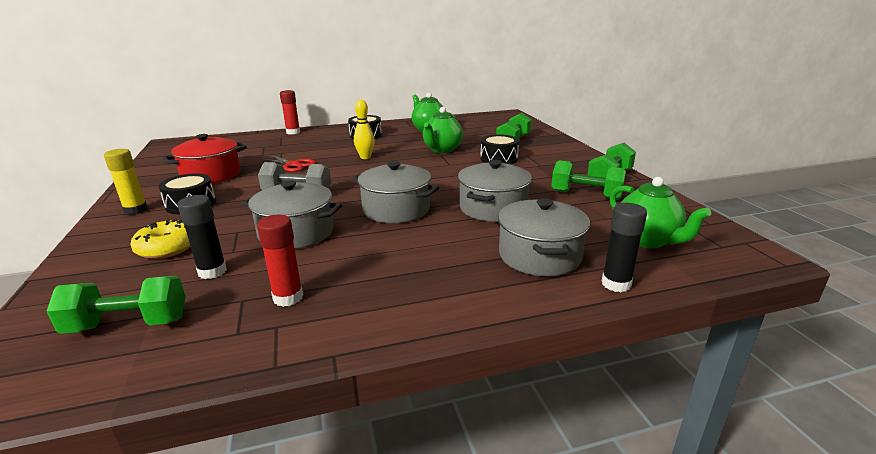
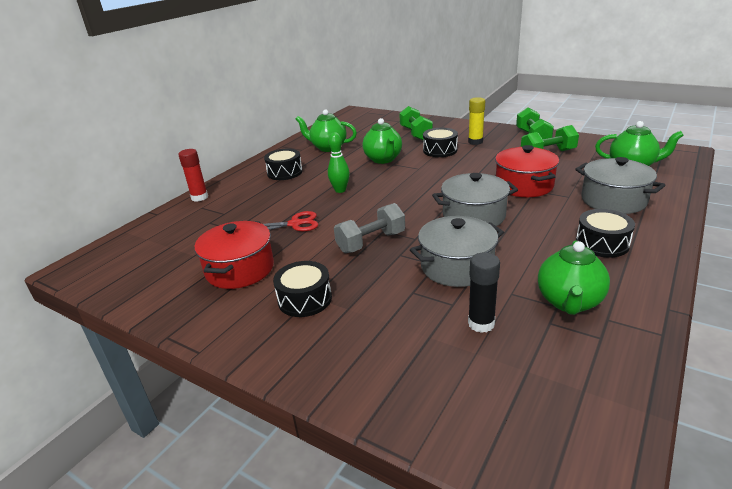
camera: 40 degrees left, 5 degrees up
green dumbbell [46,276,186,334] -> none
yellow glue stick [104,149,148,215] -> yellow glue stick moved to [468,97,485,145]
yellow donut [130,219,190,259] -> none
red glue stick [257,215,303,307] -> green teapot [538,240,610,315]
yellow bowling pin [354,100,375,159] -> green bowling pin [328,132,350,193]
grey pot [458,160,532,222] -> red pot [495,145,559,197]
black glue stick [601,203,647,292] -> none
none -> black drum [576,209,635,258]

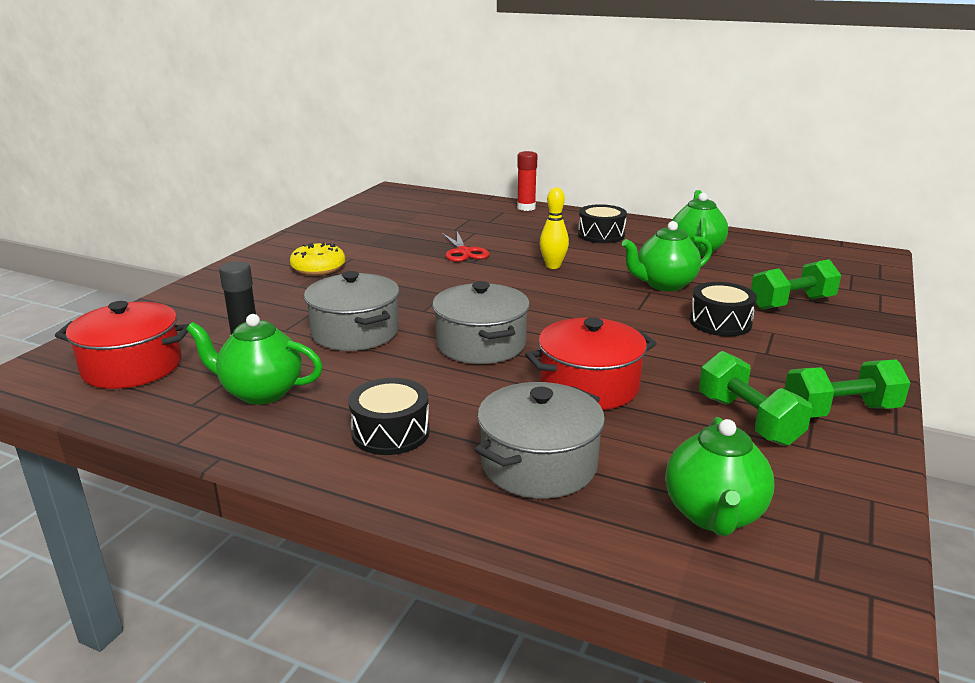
camera: 80 degrees right, 5 degrees down
red pot [195,221,274,289] -> red pot moved to [55,301,190,389]
black drum [273,261,332,317] -> yellow donut [290,242,345,276]
green bowling pin [328,132,350,193] -> yellow bowling pin [540,187,569,269]
grey dumbbell [334,203,405,253] -> none
yellow glue stick [468,97,485,145] -> none

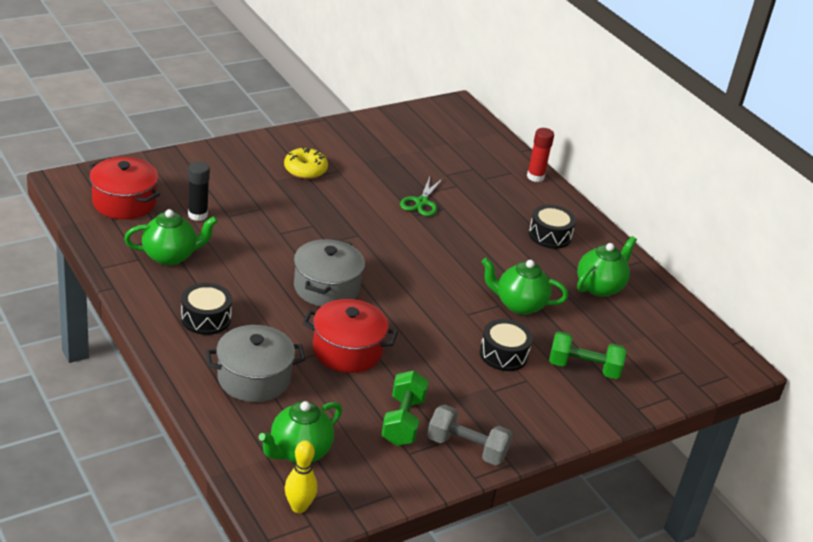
camera: 30 degrees right, 10 degrees up
green teapot [186,314,323,405] -> green teapot turned 120 degrees clockwise [124,209,218,266]
grey pot [304,271,399,351] -> none
red scissors [442,232,489,262] -> green scissors [400,177,443,216]
yellow bowling pin [540,187,569,269] -> yellow bowling pin moved to [285,441,318,513]
green dumbbell [785,359,911,418] -> grey dumbbell [427,405,513,465]

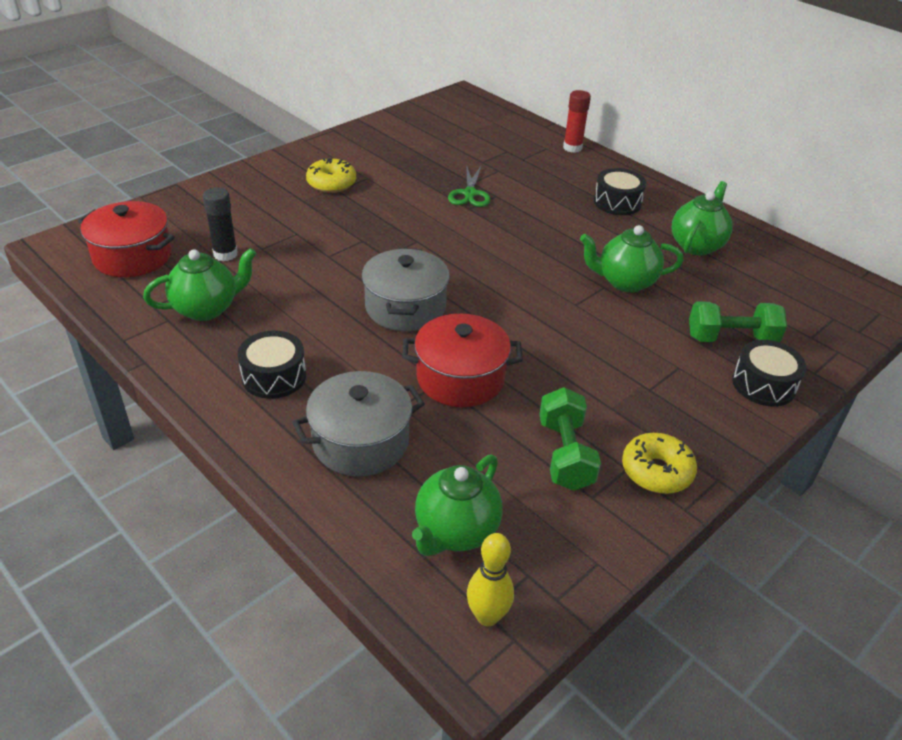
camera: 10 degrees left, 5 degrees up
grey dumbbell [427,405,513,465] -> yellow donut [622,433,697,494]
black drum [480,319,533,371] -> black drum moved to [732,340,806,407]

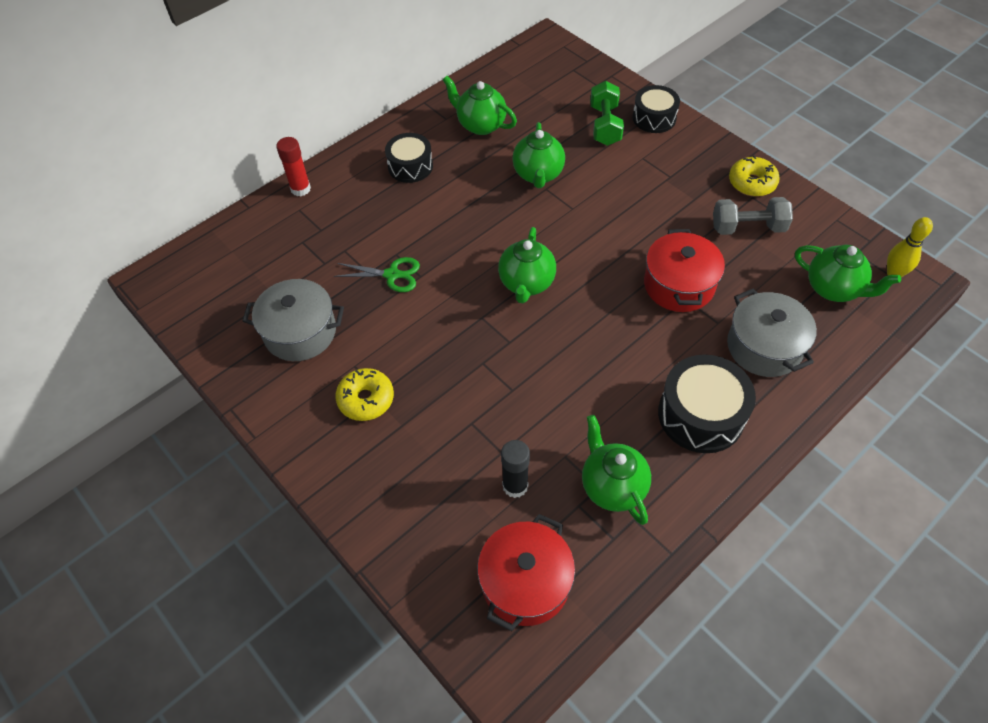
camera: 85 degrees left, 15 degrees up
black drum [237,331,306,399] -> black drum [658,355,756,453], size x1.52
grey pot [362,248,450,331] -> grey pot moved to [243,279,344,361]
green dumbbell [539,387,601,491] -> grey dumbbell [713,197,793,235]
none -> green teapot [498,227,556,303]

